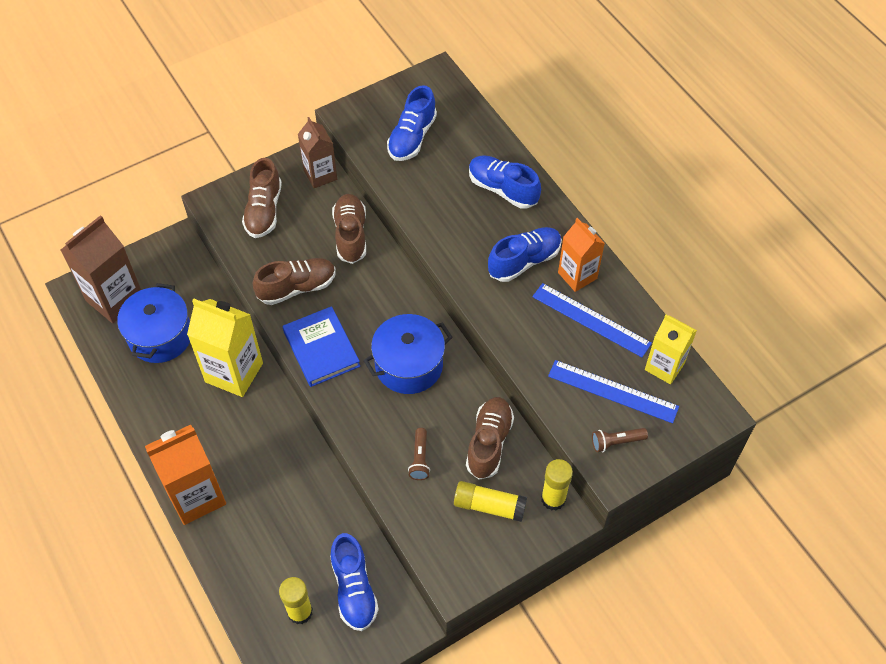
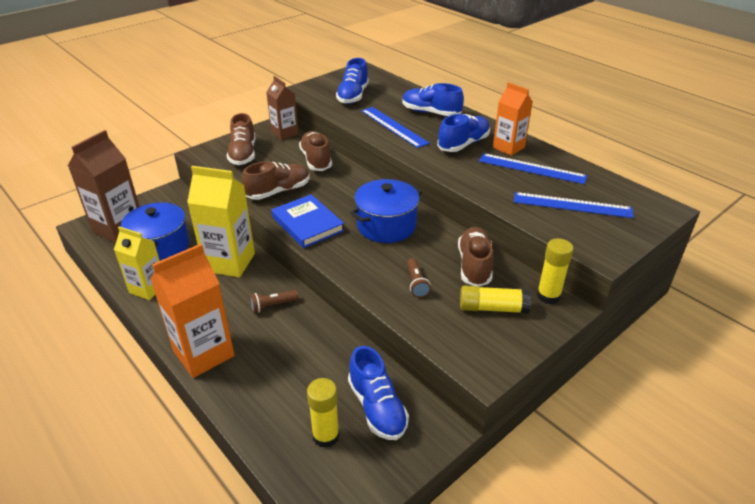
camera: 10 degrees left, 20 degrees down
brown flashlight [592,428,648,452] -> brown flashlight moved to [250,290,298,313]
yellow carton [645,315,697,384] -> yellow carton moved to [114,226,160,300]
none -> blue ruler [361,107,430,148]

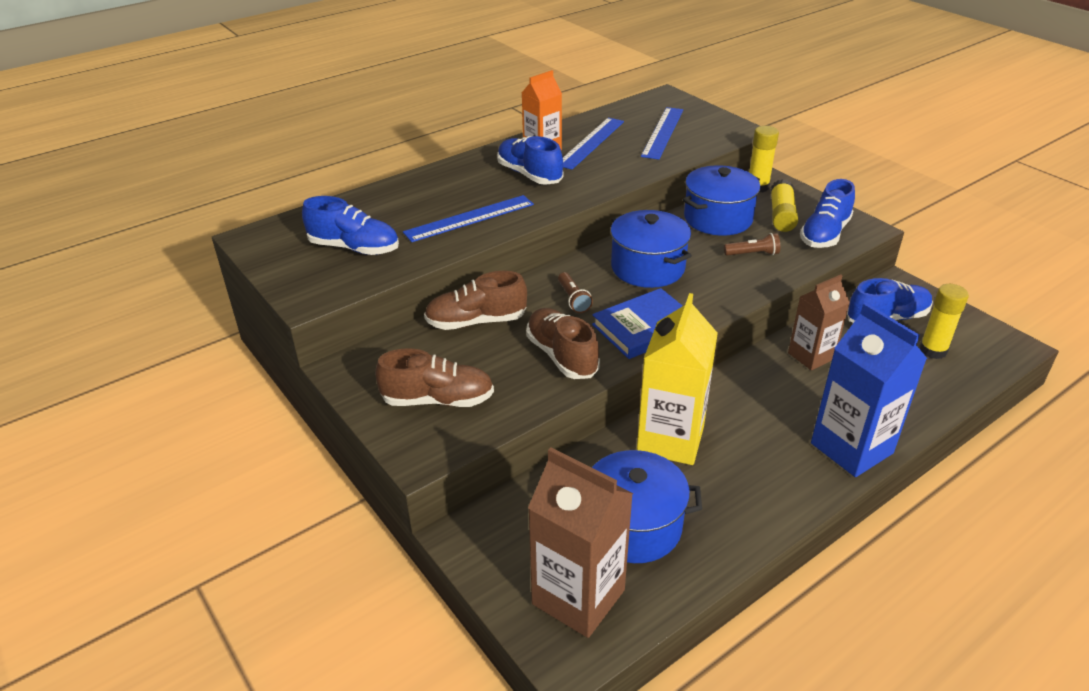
camera: 85 degrees left, 0 degrees up
yellow carton [114,226,160,300] -> none
orange carton [151,244,235,378] -> blue carton [811,303,927,477]
brown flashlight [250,290,298,313] -> brown flashlight moved to [558,272,593,313]
brown carton [266,76,298,140] -> brown carton moved to [788,275,850,370]
blue shoe [402,83,464,116] -> blue shoe moved to [800,179,855,248]
brown shoe [458,227,493,287] -> blue pot [683,165,760,236]

